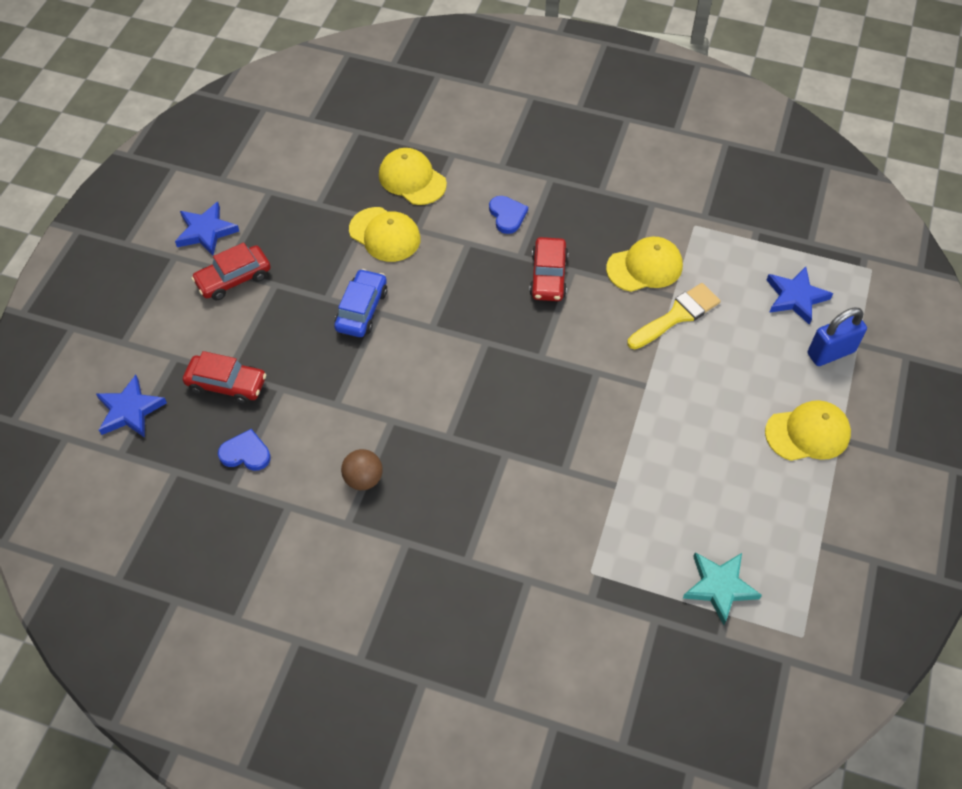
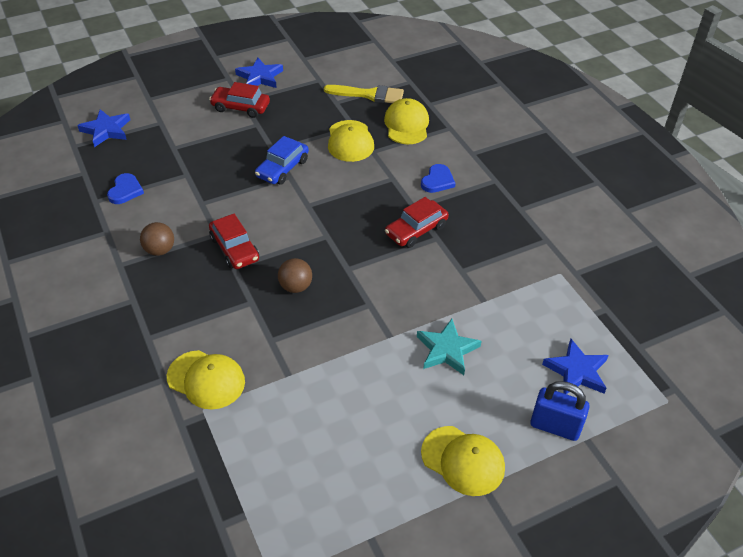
camera: 45 degrees right, 10 degrees down
red car [183,351,266,404] -> red car moved to [209,214,259,269]
blue heart [218,429,271,471] -> blue heart turned 45 degrees clockwise [107,173,144,204]
blue car [334,269,387,337] -> blue car turned 150 degrees clockwise [255,136,309,185]
yellow cap [606,237,683,292] -> yellow cap moved to [167,350,245,410]
yellow brush [627,283,721,349] -> yellow brush moved to [324,85,404,103]
turquoise star [683,552,762,625] -> turquoise star moved to [417,319,482,375]
none -> brown ball [278,258,312,293]

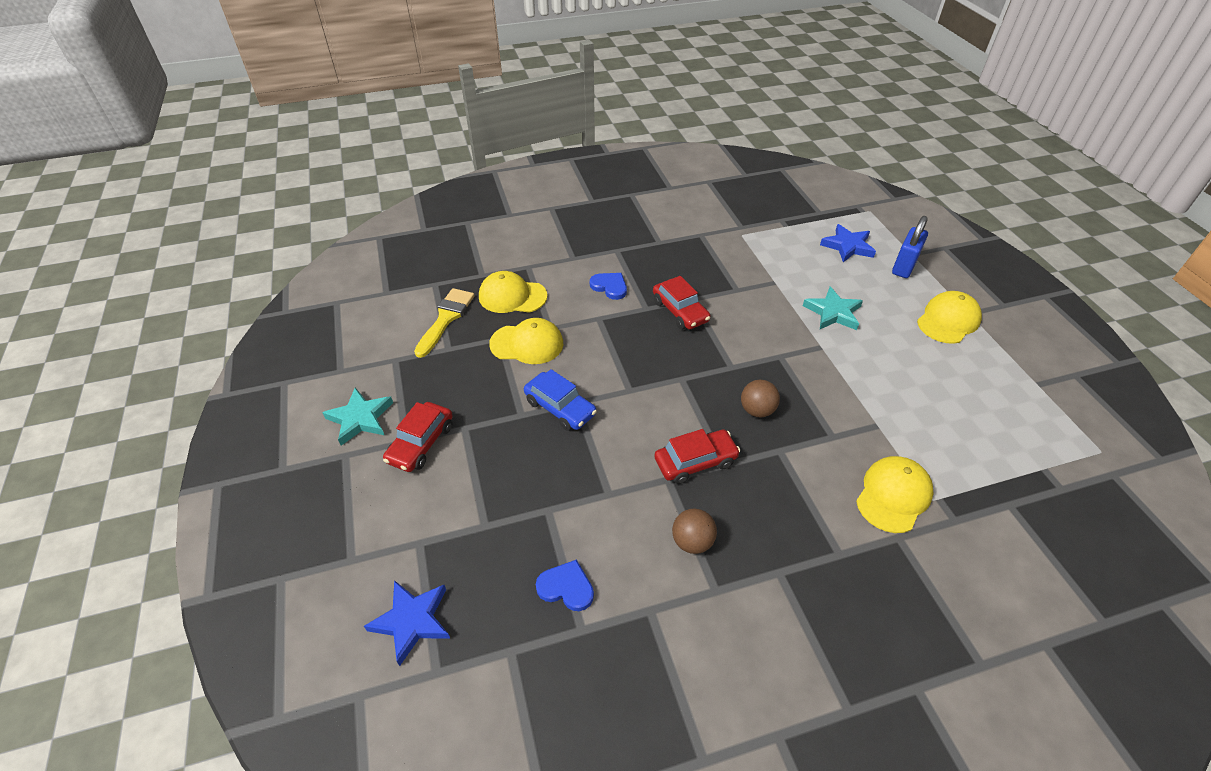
camera: 80 degrees left, 0 degrees up
blue star [235,58,283,88] -> turquoise star [322,388,393,446]

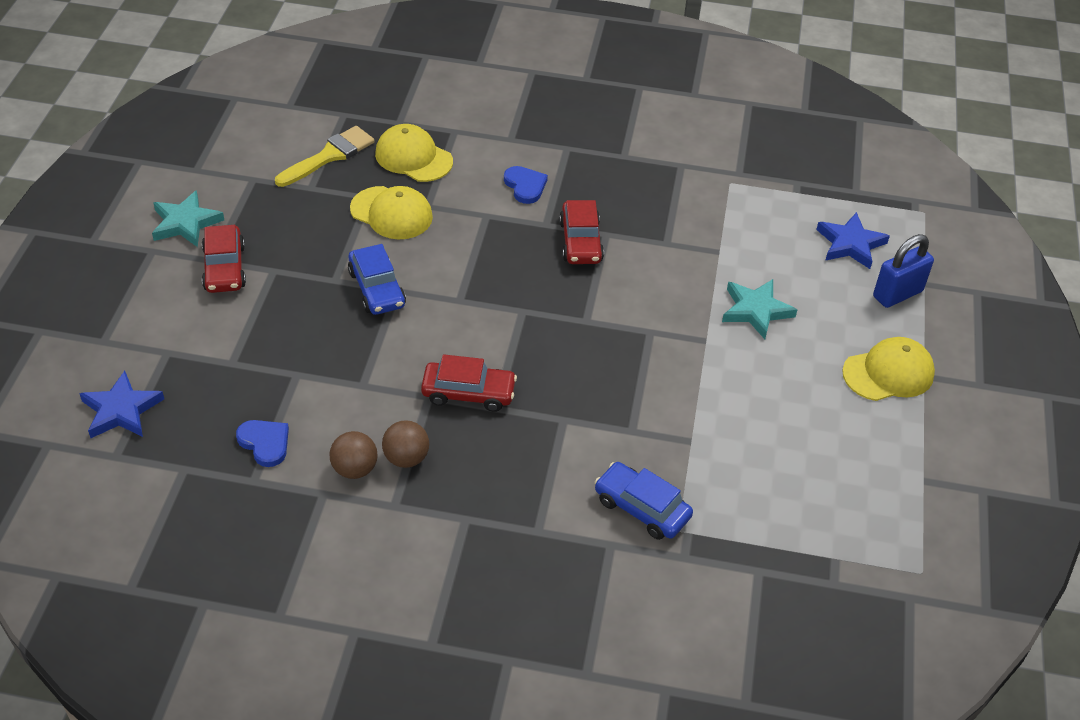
camera: 25 degrees right, 0 degrees up
red car [383,402,453,472] -> red car turned 60 degrees counterclockwise [202,225,246,293]
brown ball [741,380,780,417] -> brown ball moved to [330,431,378,479]
yellow cap [856,456,934,533] -> blue car [595,462,693,540]

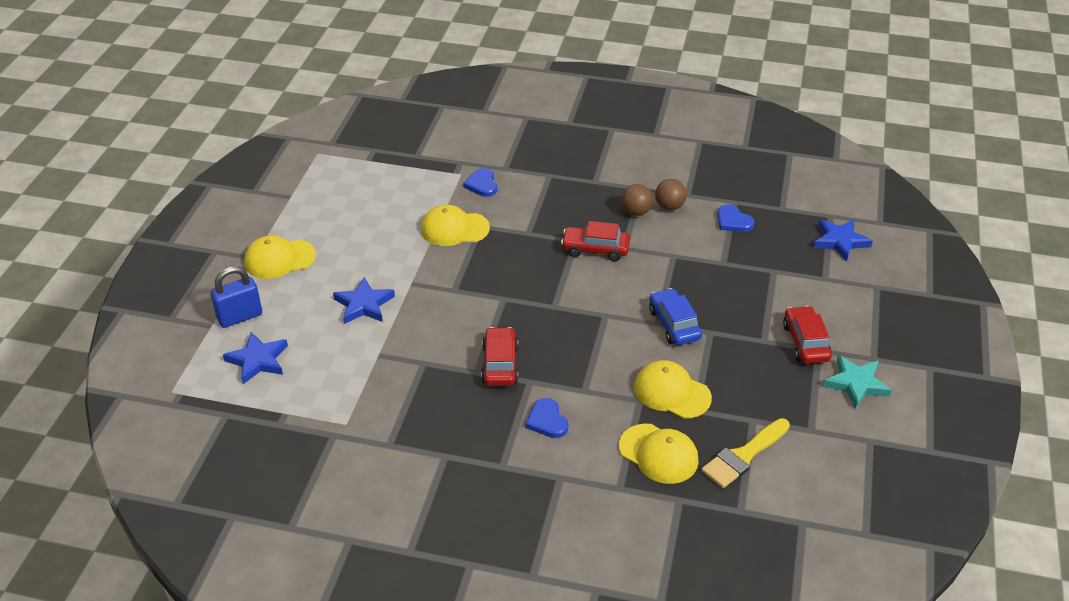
camera: 175 degrees left, 5 degrees down
blue car [595,462,693,540] -> blue heart [463,168,497,197]
turquoise star [722,279,797,339] -> blue star [333,277,395,324]
none -> yellow cap [421,205,490,246]

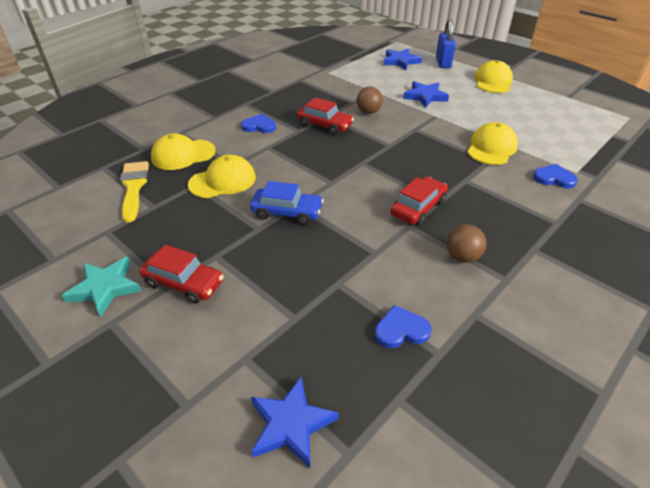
camera: 120 degrees right, 0 degrees up
brown ball [655,179,687,210] -> brown ball moved to [357,87,383,114]

